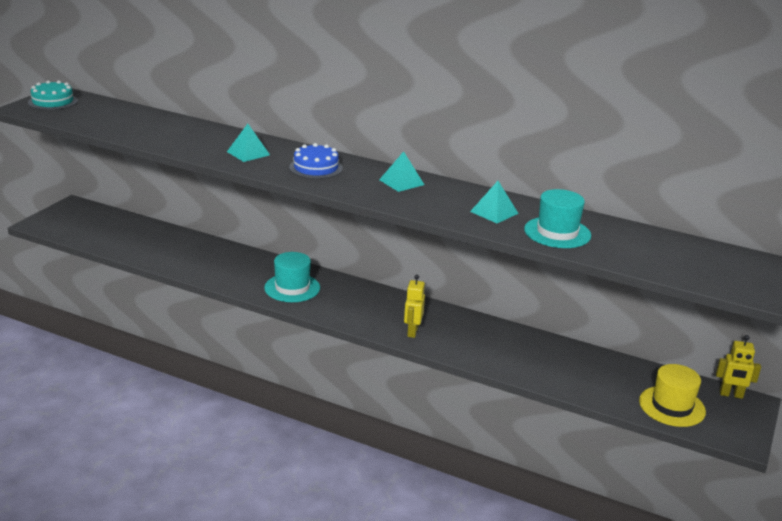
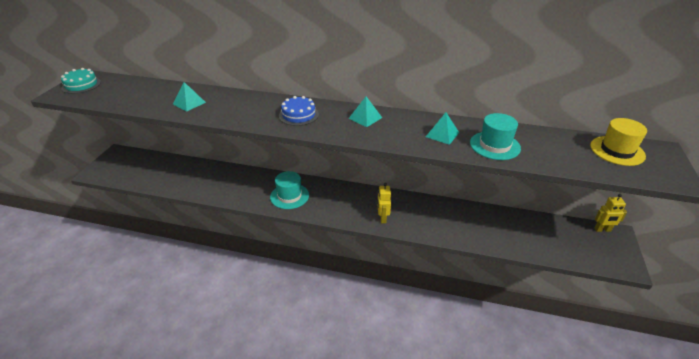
camera: 10 degrees left, 10 degrees up
turquoise pyramid [227,124,270,162] -> turquoise pyramid moved to [173,82,206,111]
yellow hat [639,364,706,427] -> yellow hat moved to [590,118,647,166]

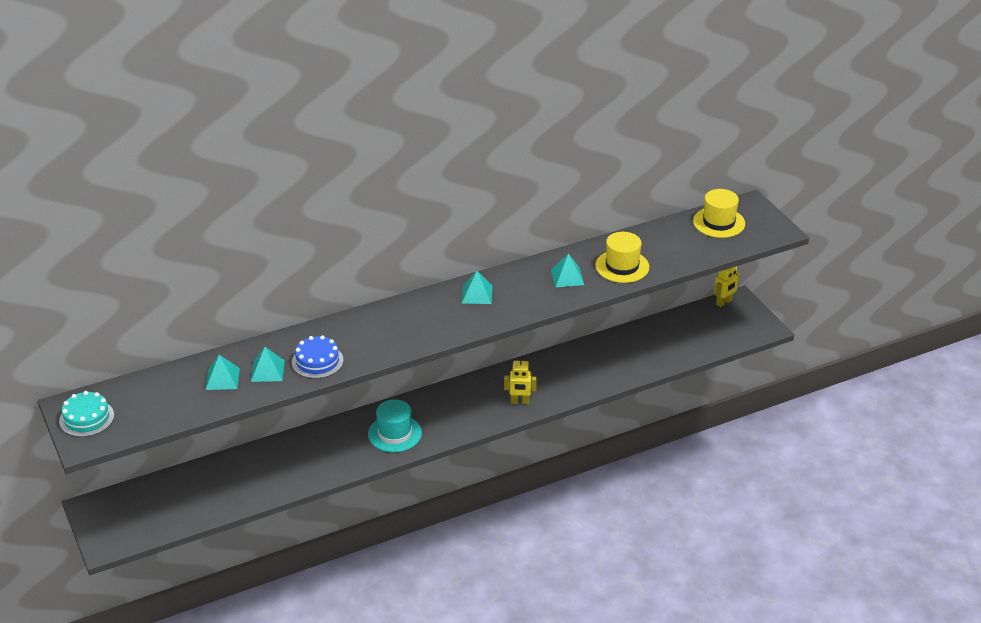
camera: 40 degrees left, 0 degrees up
blue cake [279,96,319,126] -> blue cake moved to [292,335,344,379]
yellow robot [377,183,391,223] -> yellow robot turned 45 degrees counterclockwise [504,357,537,404]
turquoise hat [470,113,521,160] -> yellow hat [595,232,649,283]
none -> turquoise pyramid [205,355,240,390]

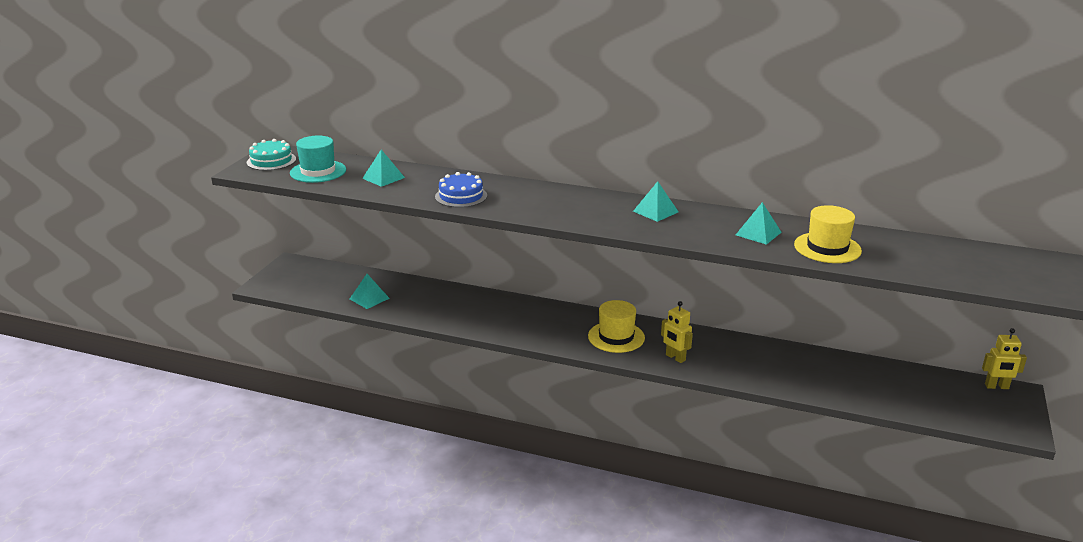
camera: 45 degrees right, 10 degrees down
turquoise pyramid [251,347,285,382] -> turquoise pyramid moved to [350,274,390,309]
turquoise hat [368,399,422,452] -> turquoise hat moved to [290,136,346,183]
yellow hat [693,189,745,238] -> yellow hat moved to [588,300,645,353]

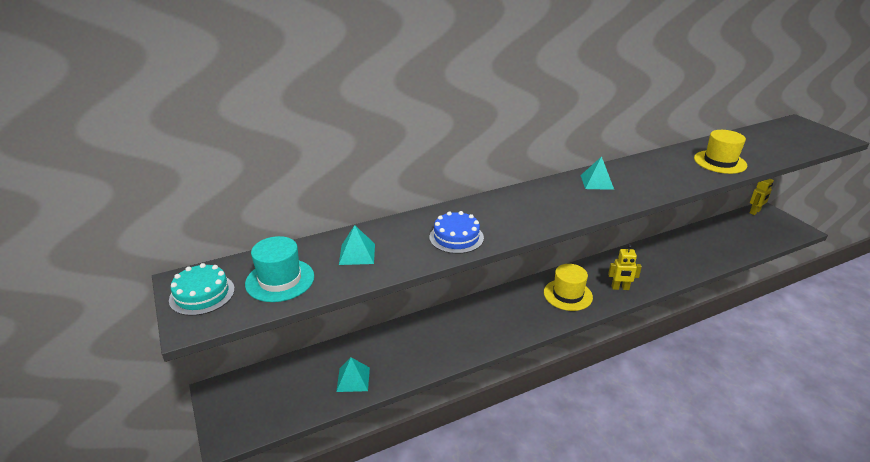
camera: 45 degrees left, 5 degrees up
turquoise pyramid [736,202,782,245] -> none

